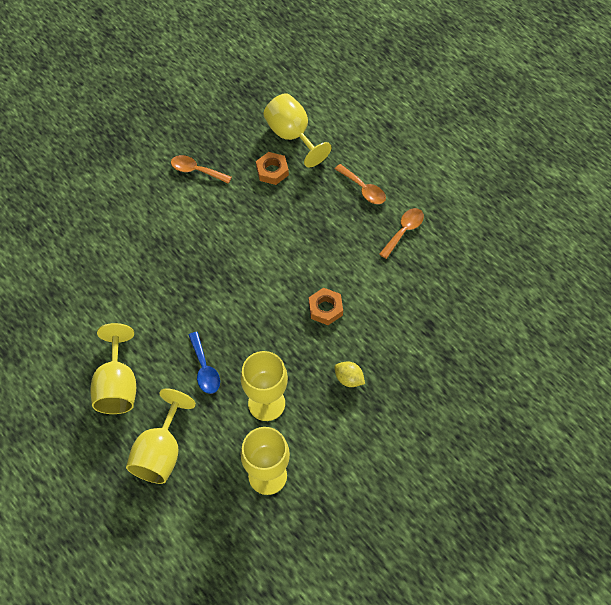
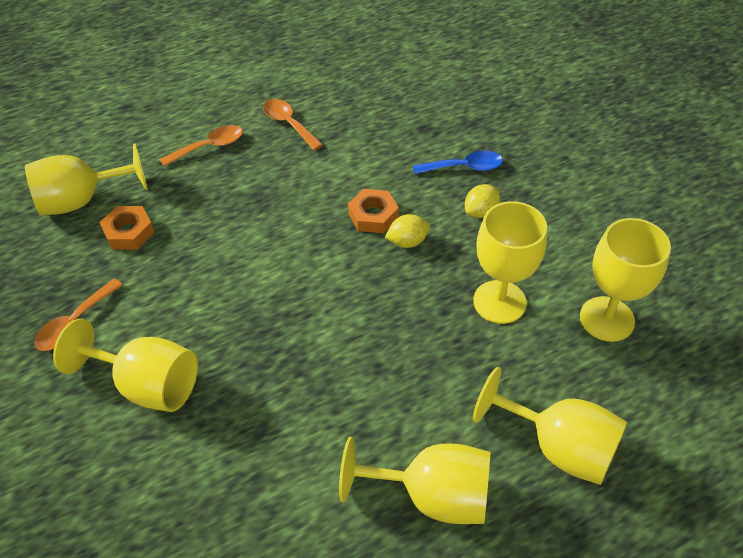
camera: 75 degrees left, 10 degrees down
blue spoon [189,332,220,394] -> blue spoon moved to [413,151,503,174]
none -> yellow goblet [53,319,198,412]
none -> yellow lemon [385,214,430,248]

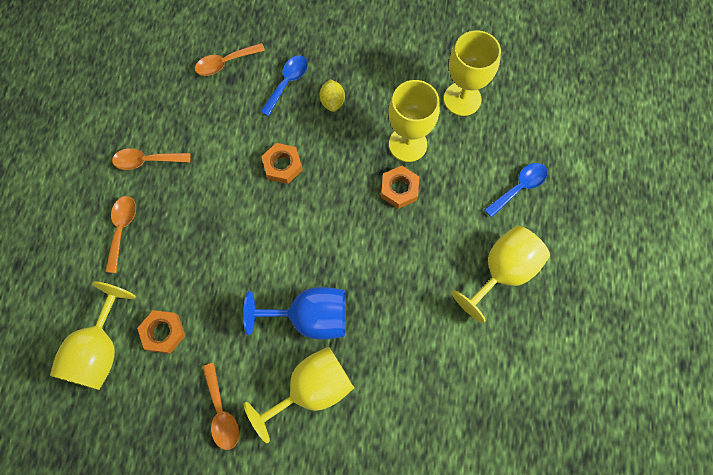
camera: 55 degrees left, 20 degrees up
yellow lemon [385,214,430,248] -> none
yellow goblet [473,367,627,485] -> blue spoon [484,163,548,218]
none -> orange spoon [195,43,265,76]
none -> blue goblet [243,287,346,340]
none -> orange nut [381,166,419,209]

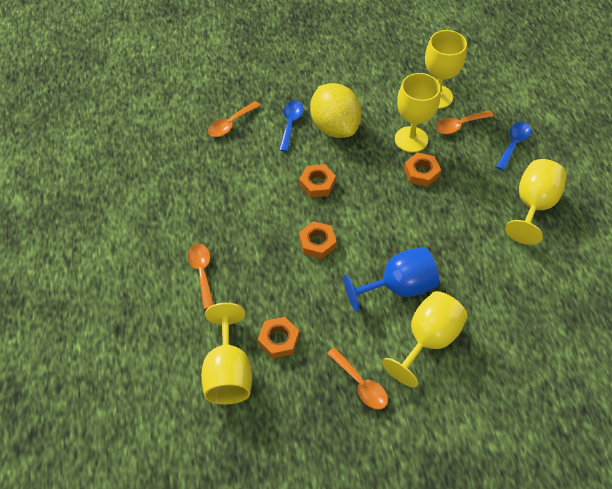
camera: 20 degrees left, 15 degrees down
orange spoon [112,148,190,170] -> orange spoon moved to [435,110,494,134]
yellow lemon [320,79,345,112] -> yellow lemon [310,83,362,138], size x2.22
none -> orange nut [299,221,336,259]

